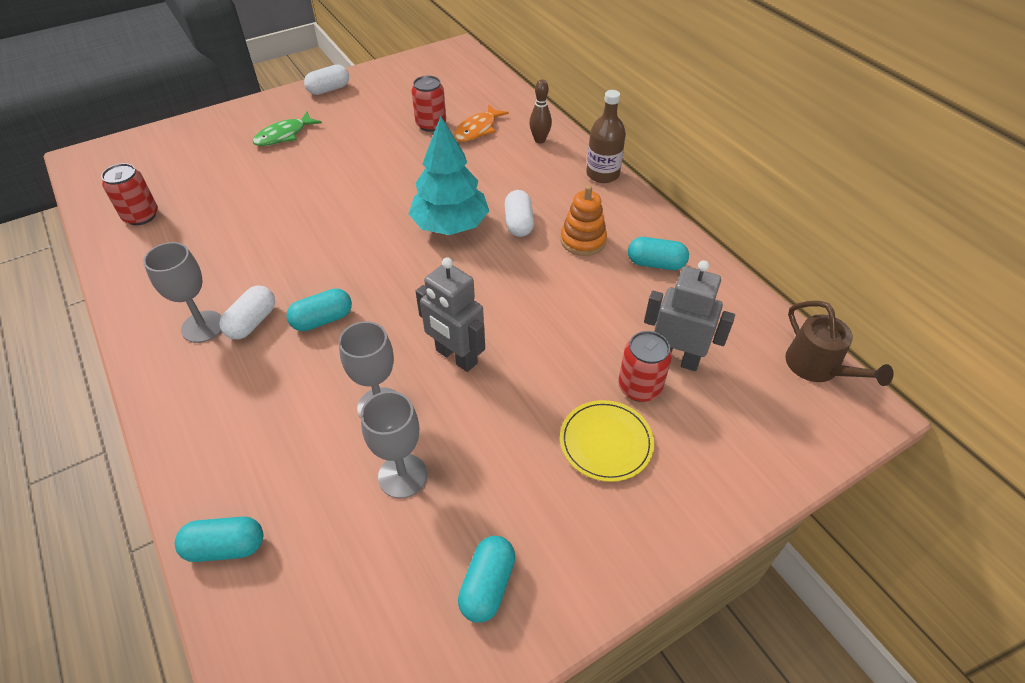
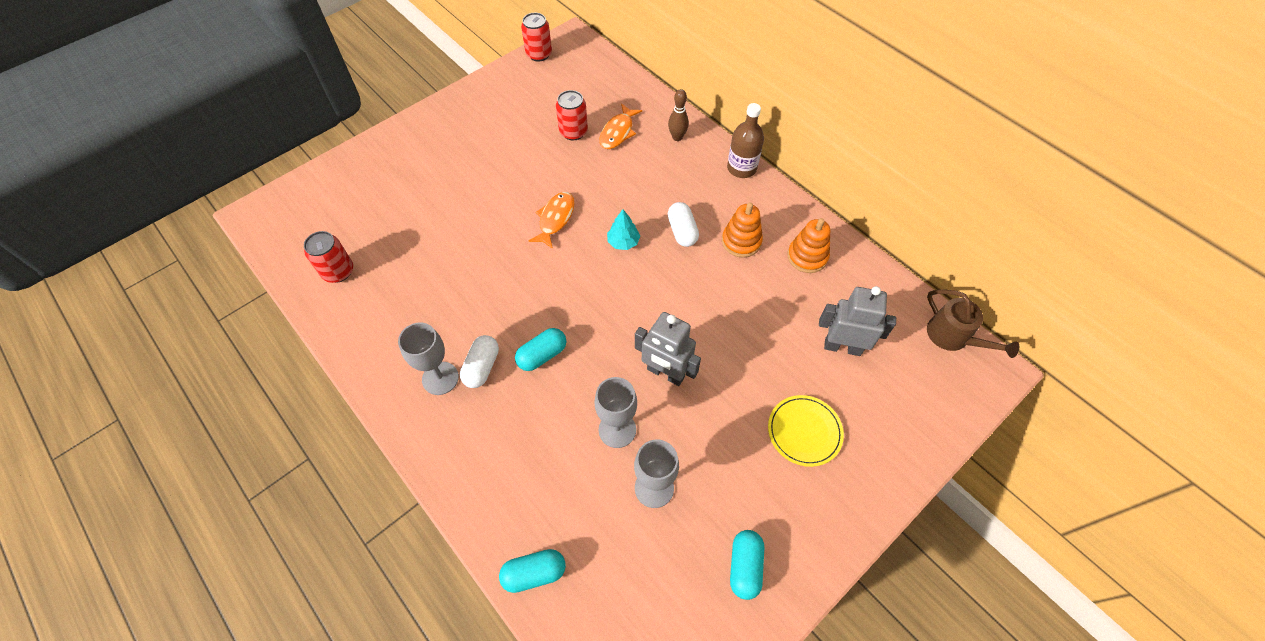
camera: 10 degrees left, 10 degrees up
green fish [253,112,322,146] -> none
white capsule [304,64,349,95] -> none
turquoise tree [409,116,489,235] -> turquoise tree [607,209,640,250], size x0.48
red can [618,331,672,402] -> red can moved to [521,13,552,61]
turquoise capsule [628,237,689,270] -> orange stacking toy [788,218,830,273]
none -> orange fish [529,192,575,249]

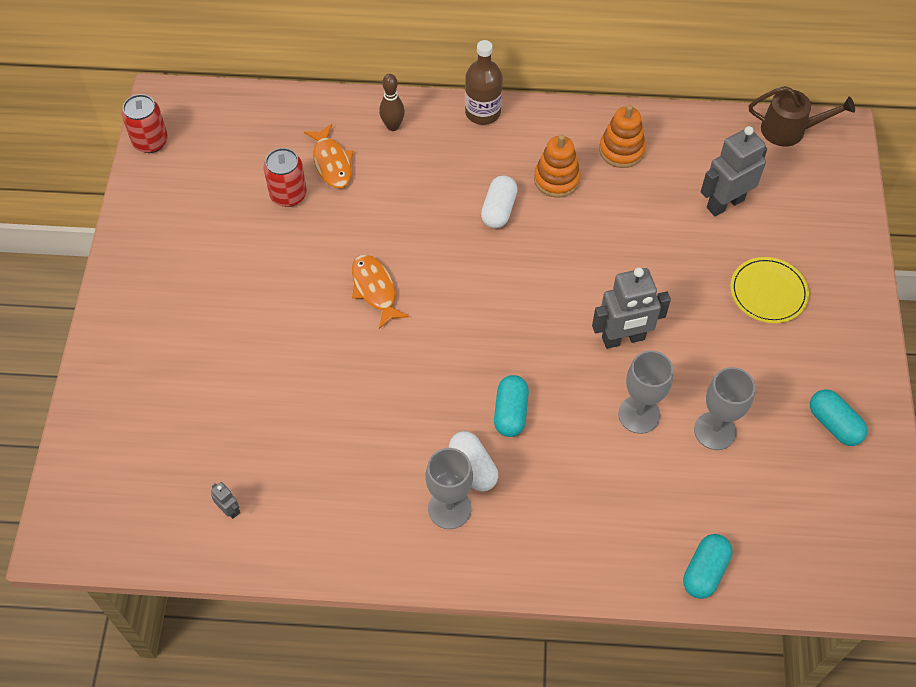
camera: 45 degrees left, 0 degrees up
red can [304,231,353,283] -> grey robot [211,482,240,519]
turquoise tree [607,209,640,250] -> none
white capsule [668,202,699,247] -> white capsule turned 75 degrees clockwise [481,175,518,228]

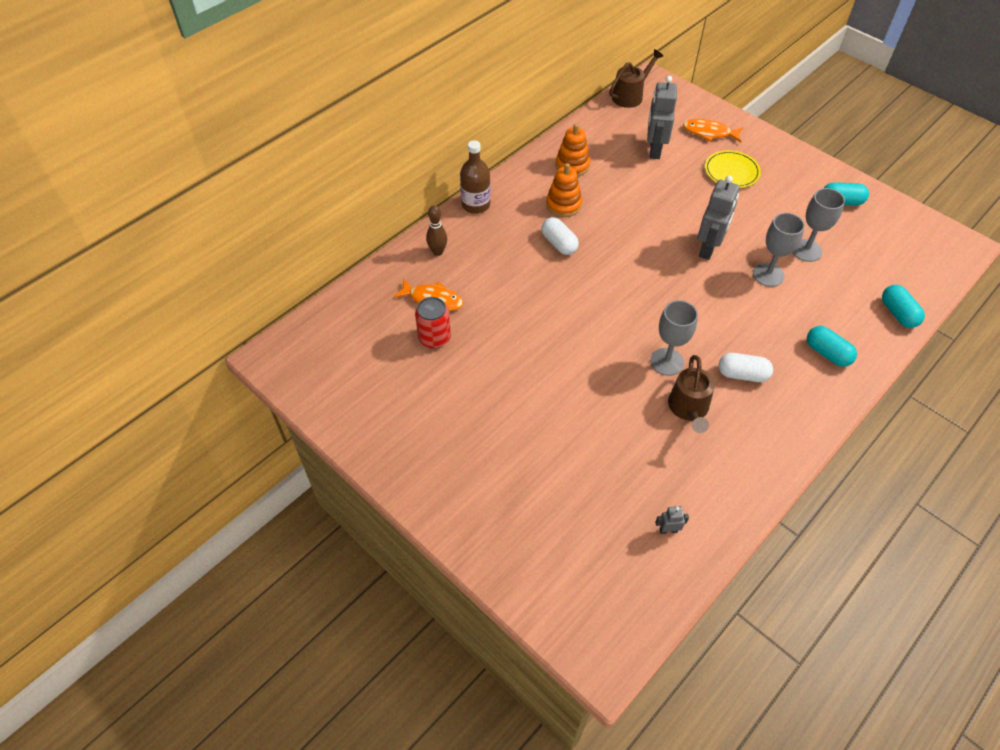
camera: 50 degrees left, 5 degrees down
red can [122,94,168,153] -> none
orange fish [352,254,409,329] -> orange fish moved to [683,119,743,142]
grey goblet [426,448,473,529] -> grey goblet moved to [650,300,698,376]
turquoise capsule [494,375,529,437] -> turquoise capsule moved to [807,326,857,367]
none -> brown watering can [668,355,715,433]

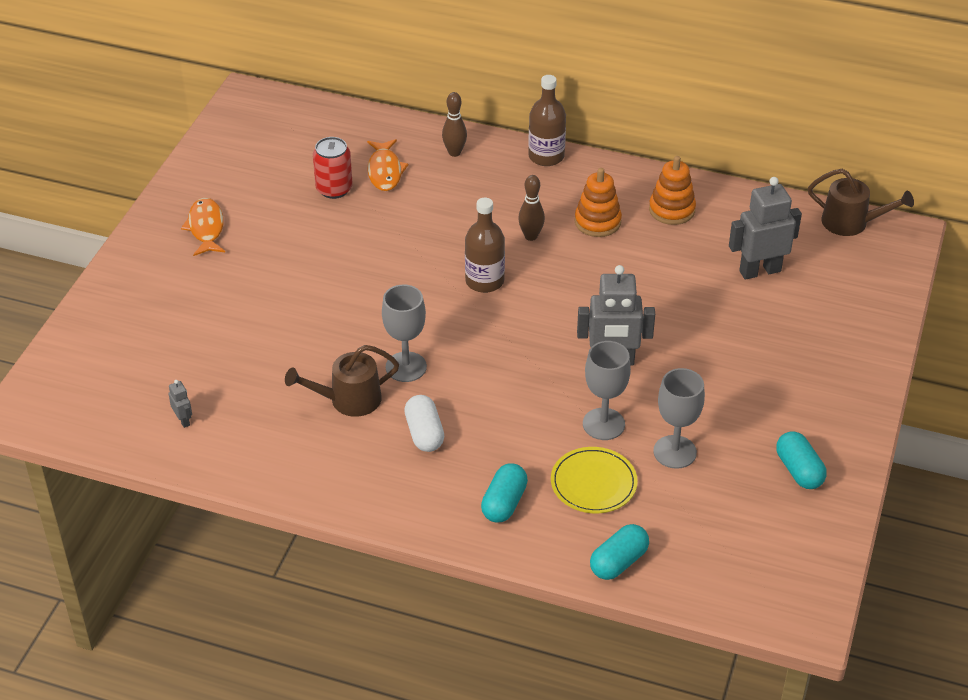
camera: 65 degrees right, 10 degrees down
white capsule [541,217,579,255] -> brown bowling pin [518,175,545,241]
orange fish [683,119,743,142] -> orange fish moved to [181,198,225,256]
yellow plate [705,150,761,188] -> yellow plate moved to [551,447,638,513]
none -> brown bottle [465,198,505,293]

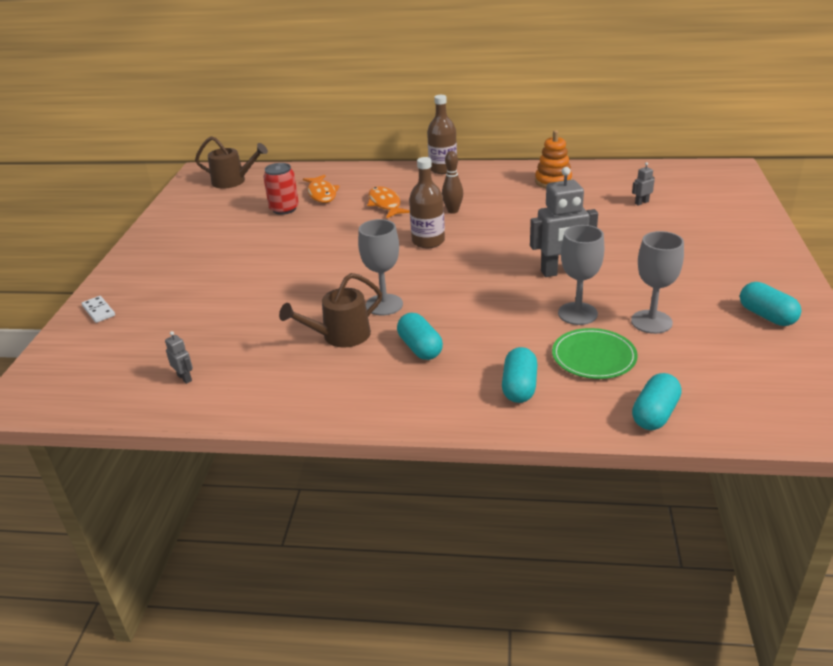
camera: 10 degrees left, 10 degrees down
orange fish [181,198,225,256] -> orange fish moved to [367,186,410,218]
white capsule [404,395,444,452] -> turquoise capsule [397,313,443,360]
brown bowling pin [442,92,467,157] -> none
yellow plate [551,447,638,513] -> green plate [552,328,638,379]
orange stacking toy [575,168,622,237] -> none
grey robot [729,177,802,280] -> grey robot [632,162,655,206], size x0.44
brown watering can [808,169,914,236] -> brown watering can moved to [195,136,268,189]
none -> white domino [81,296,115,323]

